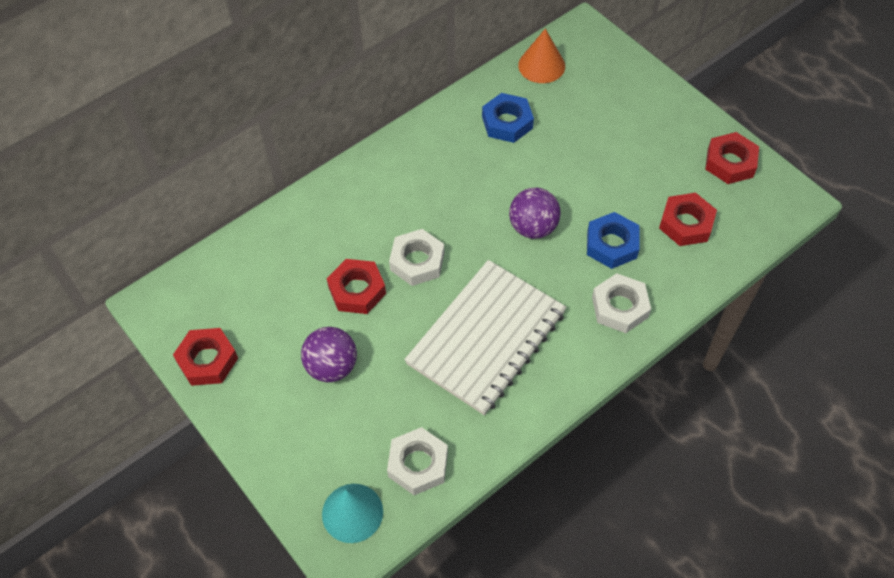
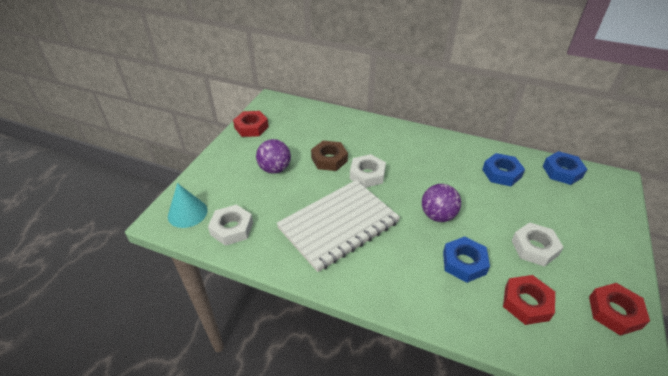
camera: 60 degrees right, 15 degrees down
red nut [327,259,386,314] -> brown nut [311,141,348,171]
white notebook [404,260,567,415] -> white notebook turned 45 degrees counterclockwise [276,180,400,272]
orange cone [518,29,565,83] -> blue nut [543,151,587,185]
white nut [592,273,651,333] -> white nut moved to [512,223,564,267]

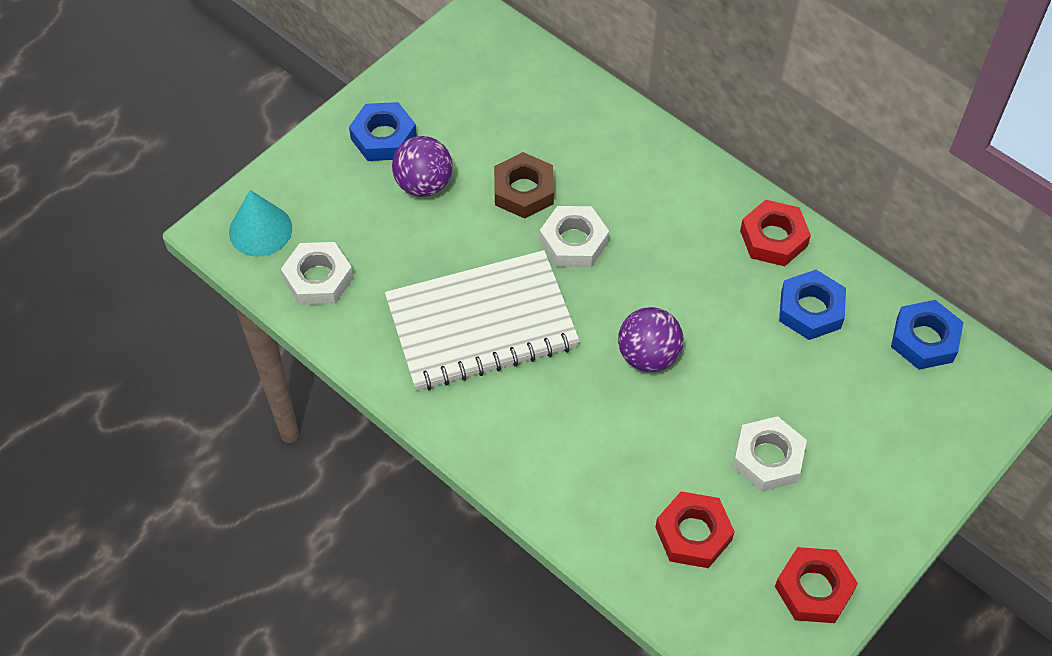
camera: 20 degrees right, 15 degrees up
red nut [233,111,269,137] -> red nut moved to [740,200,811,266]
blue nut [443,237,490,283] -> blue nut moved to [349,102,417,161]

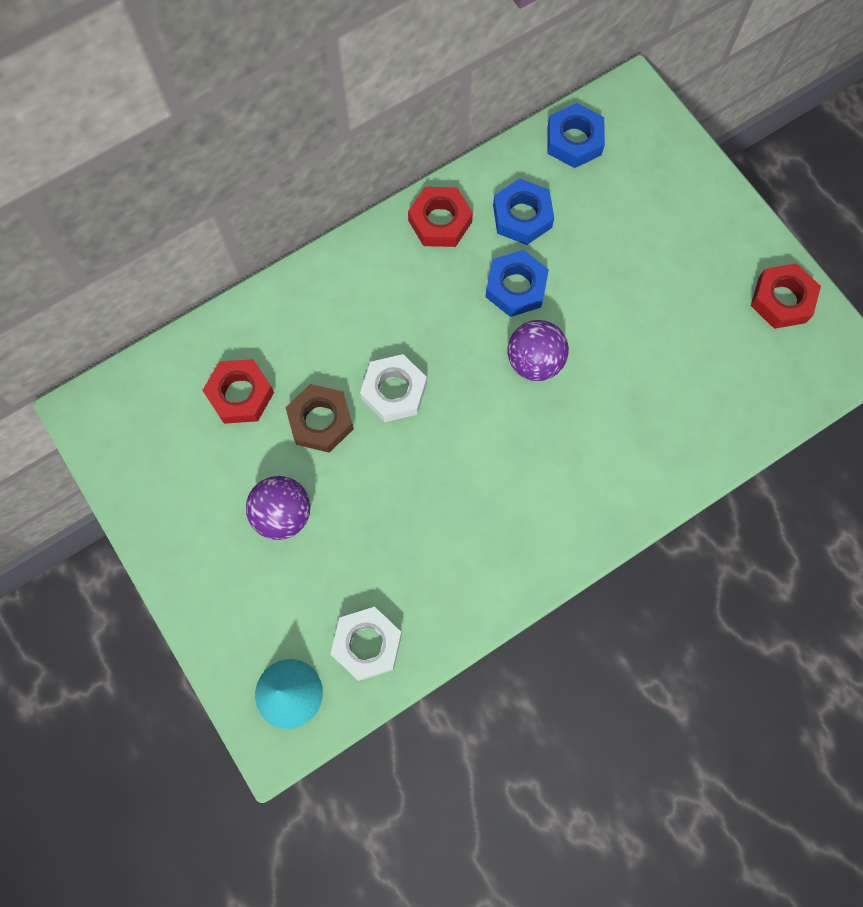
camera: 75 degrees left, 15 degrees up
blue nut [349,102,417,161] -> blue nut moved to [485,250,549,317]
white notebook [385,250,580,391] -> none
red nut [655,491,735,568] -> red nut moved to [202,359,274,424]
white nut [733,416,807,492] -> none

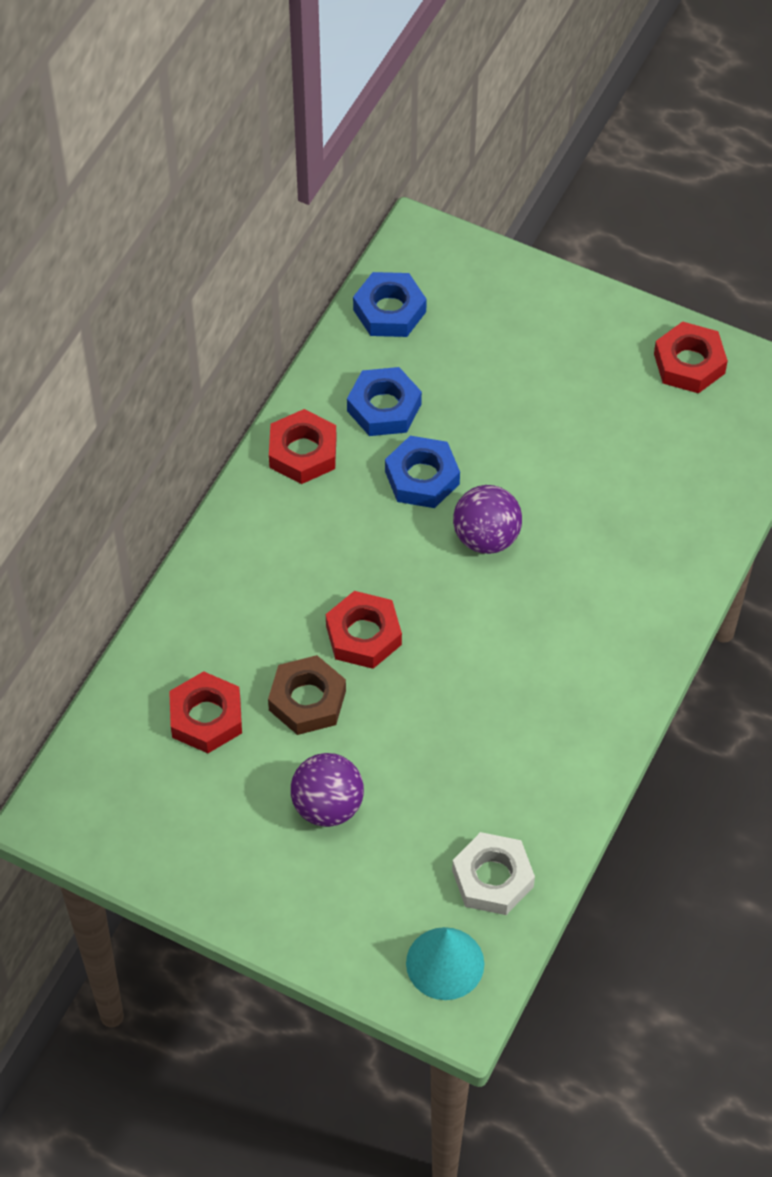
camera: 30 degrees left, 15 degrees down
white nut [360,354,427,422] -> red nut [326,591,402,669]

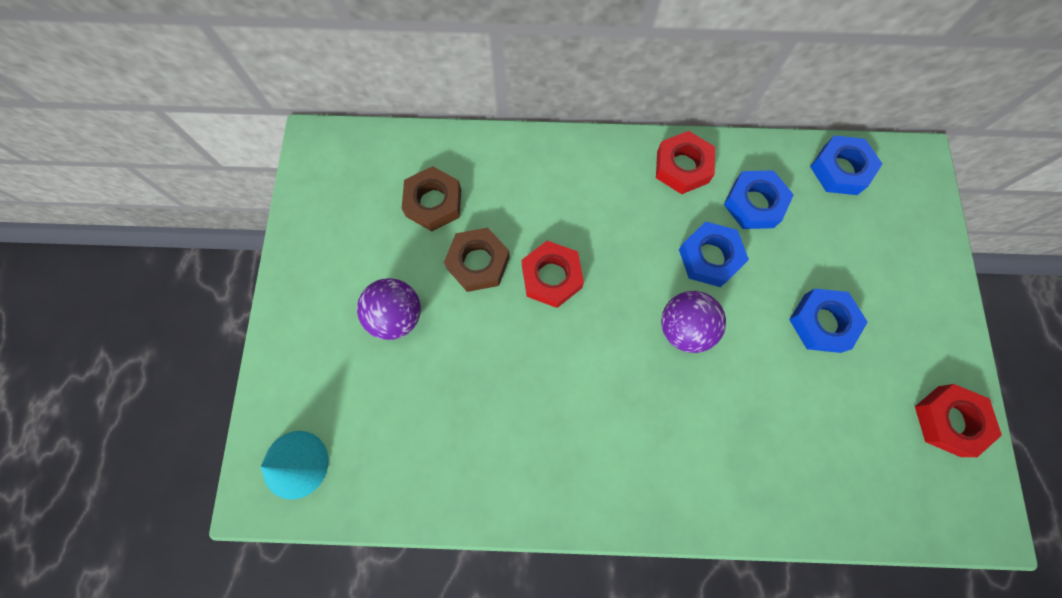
camera: 65 degrees right, 15 degrees up
red nut [169,671,242,753] -> brown nut [402,166,461,231]
white nut [452,832,535,915] -> none
none -> blue nut [789,289,868,353]

